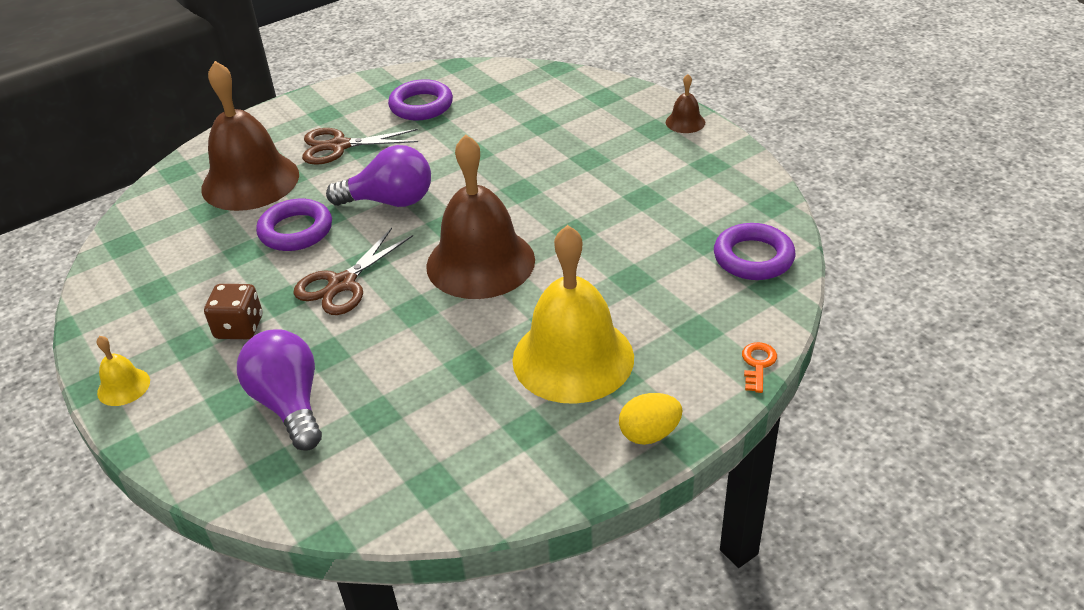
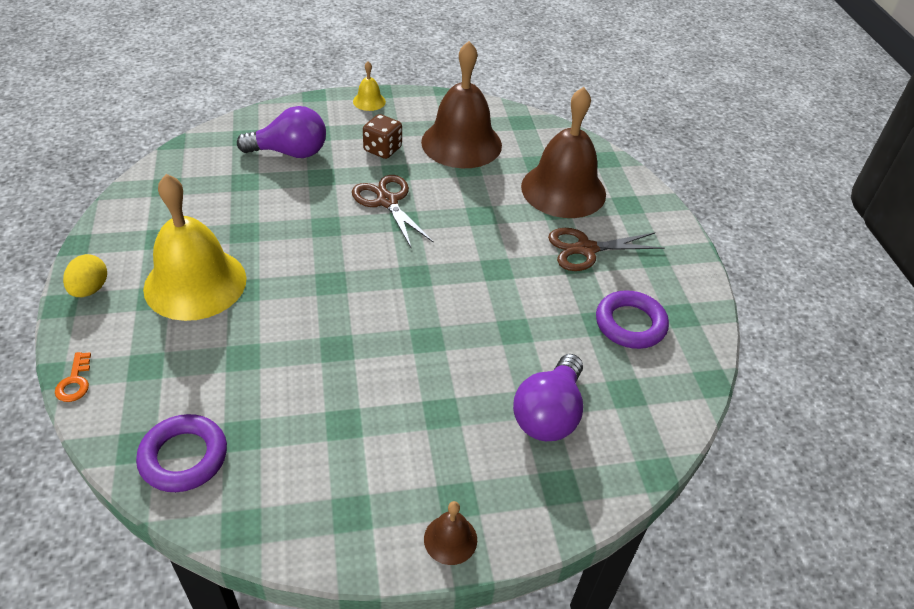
camera: 110 degrees right, 5 degrees up
purple ring [256,199,332,251] -> none
brown scissors [302,128,418,165] -> brown scissors turned 120 degrees counterclockwise [548,228,664,271]
purple light bulb [326,145,431,207] -> purple light bulb moved to [513,354,583,441]
brown bell [426,134,535,299] -> brown bell moved to [421,41,502,168]
orange key [742,342,777,393] -> orange key turned 45 degrees clockwise [55,352,91,402]

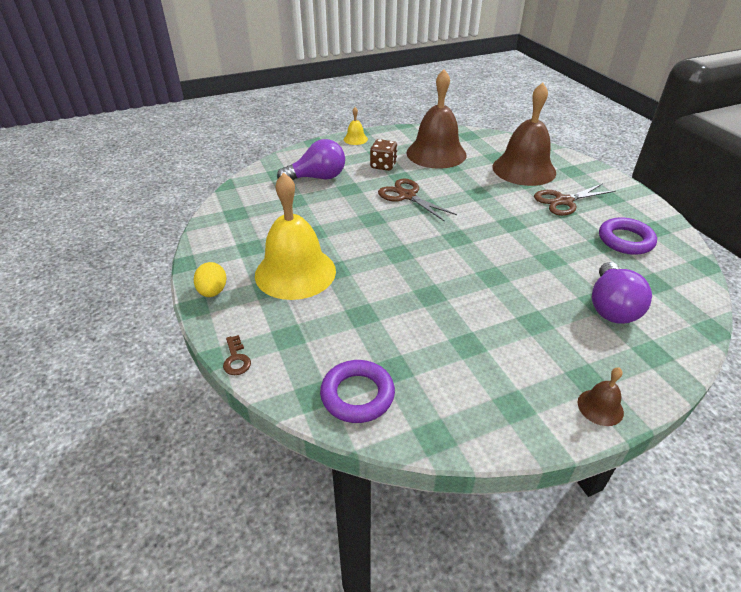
camera: 10 degrees left, 5 degrees down
orange key [55,352,91,402] -> brown key [223,335,251,375]

